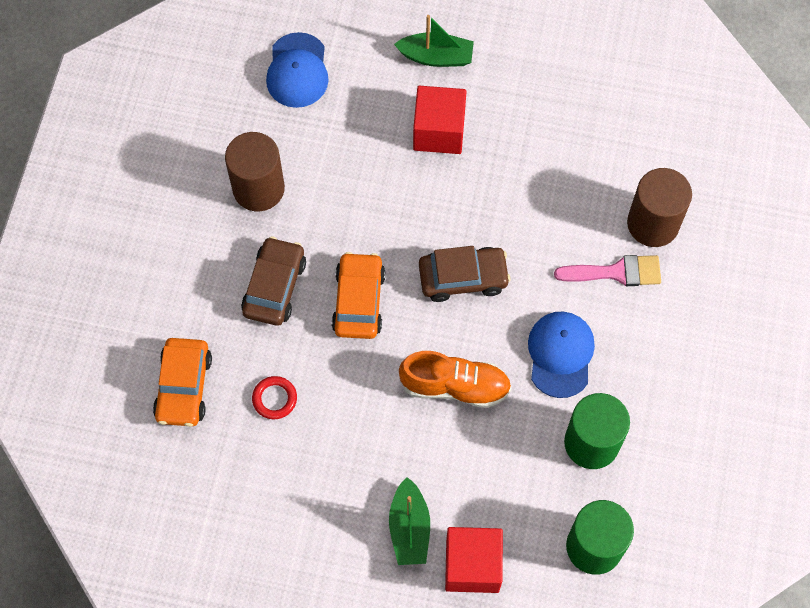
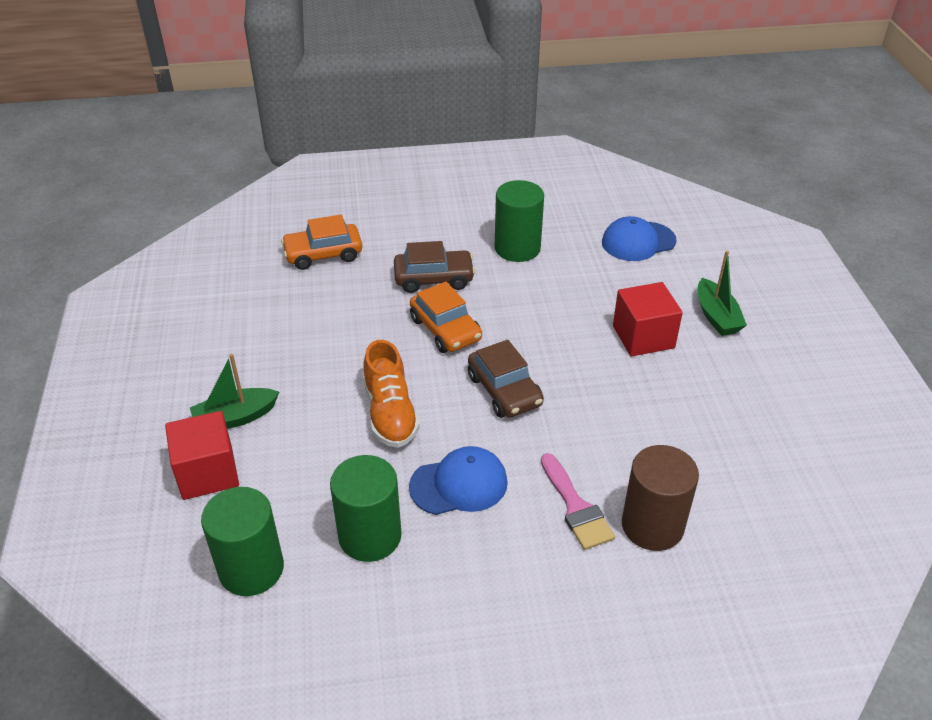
camera: 70 degrees right, 25 degrees down
brown cylinder [225,132,285,211] -> green cylinder [495,180,544,262]
red ring [252,376,297,419] -> none
orange car [332,252,385,339] -> orange car turned 75 degrees clockwise [410,282,482,353]

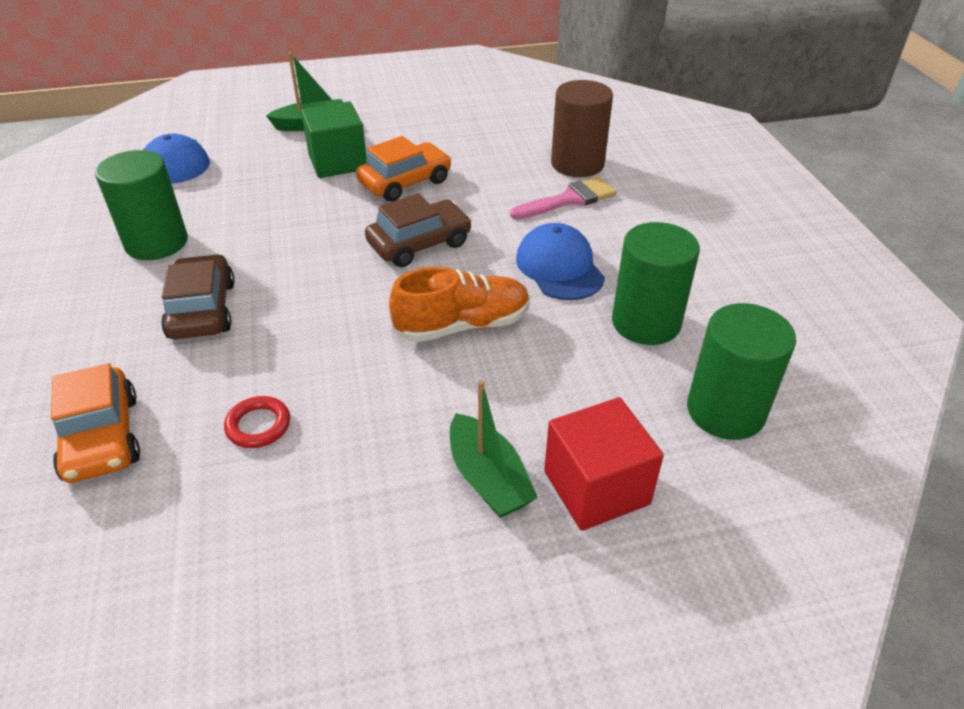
camera: 95 degrees left, 0 degrees up
orange car [410,282,482,353] -> orange car moved to [356,136,451,202]
red cube [613,282,683,357] -> green cube [301,101,367,178]
none -> red ring [224,396,290,448]

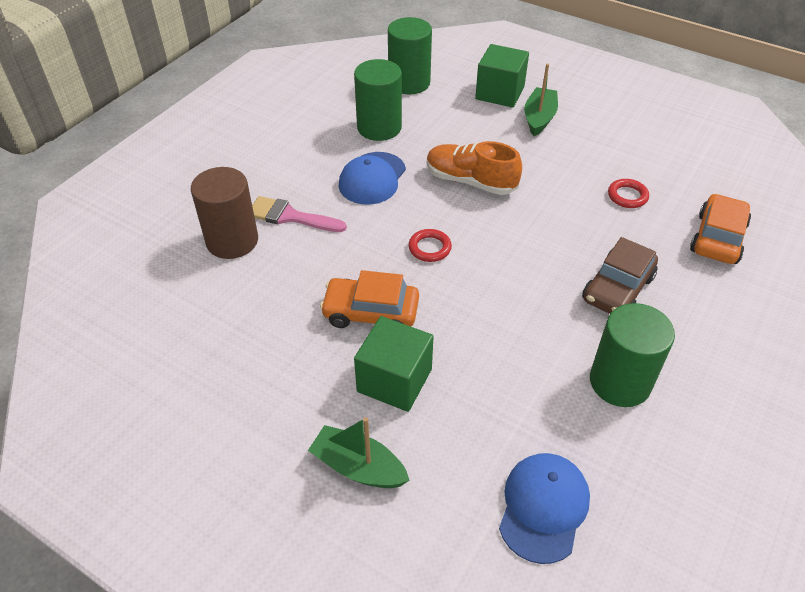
camera: 135 degrees left, 5 degrees up
brown car [365,193,472,267] -> red ring [408,229,452,262]
red cube [544,397,664,531] -> green cube [475,44,529,108]

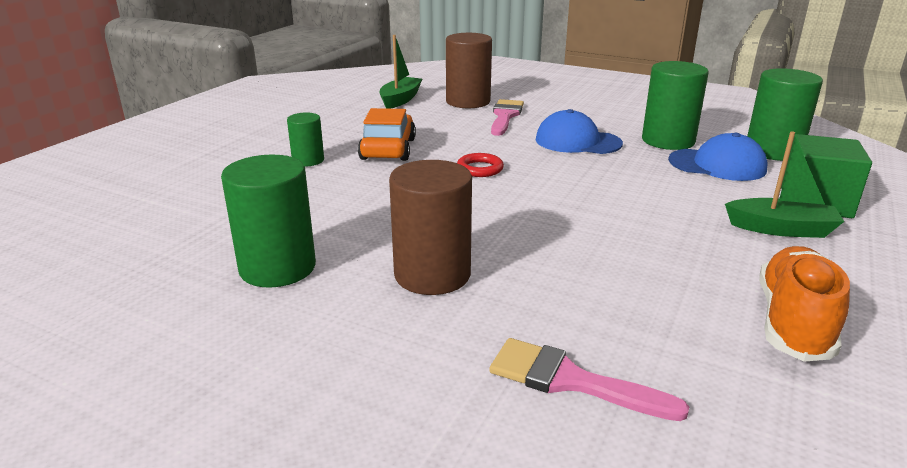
camera: 85 degrees right, 20 degrees down
green boat [308,417,410,488] -> green boat moved to [379,35,422,109]
green cube [354,316,434,412] -> green cylinder [287,112,324,166]
orange shoe [427,141,522,195] -> orange shoe moved to [759,246,850,362]
blue cap [499,453,590,564] -> blue cap moved to [668,133,768,181]
brown car [582,237,658,314] -> brown cylinder [389,160,472,295]
red ring [608,179,649,208] -> none
orange car [690,194,751,264] -> pink brush [489,338,689,421]

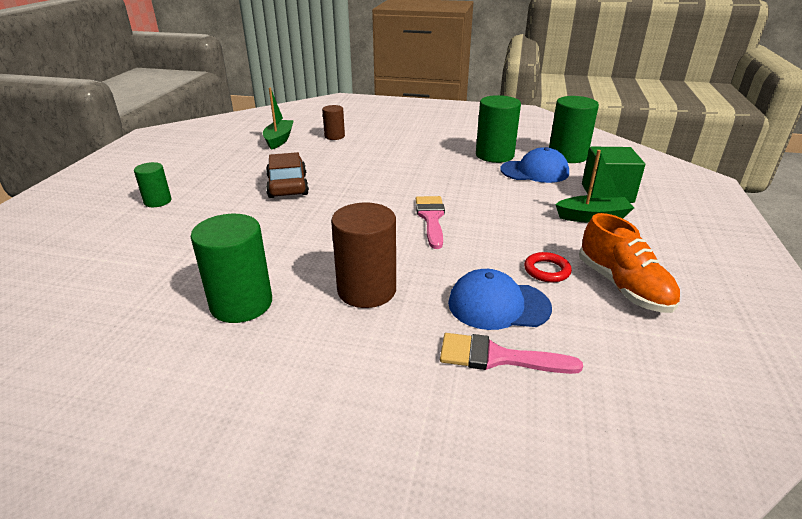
camera: 15 degrees left, 5 degrees up
green cylinder [287,112,324,166] -> green cylinder moved to [134,162,171,207]
orange car [358,108,416,161] -> brown car [266,152,309,198]
brown cylinder [446,33,492,108] -> brown cylinder [322,105,345,140], size x0.57
red ring [457,153,504,177] -> red ring moved to [524,252,572,282]
pink brush [491,99,524,136] -> pink brush moved to [416,196,445,249]
blue cap [535,109,623,154] -> blue cap moved to [448,269,552,330]
orange shoe [759,246,850,362] -> orange shoe turned 150 degrees clockwise [579,213,680,313]

